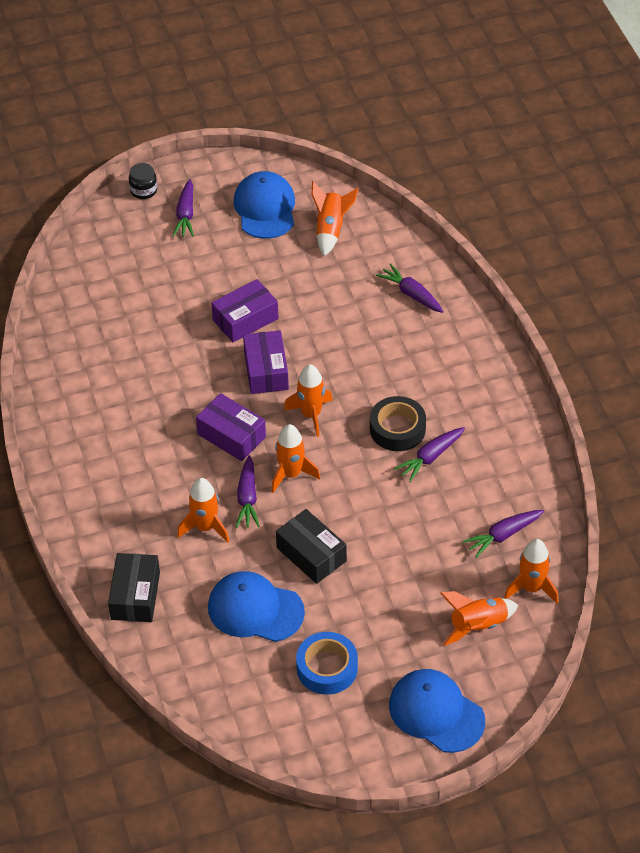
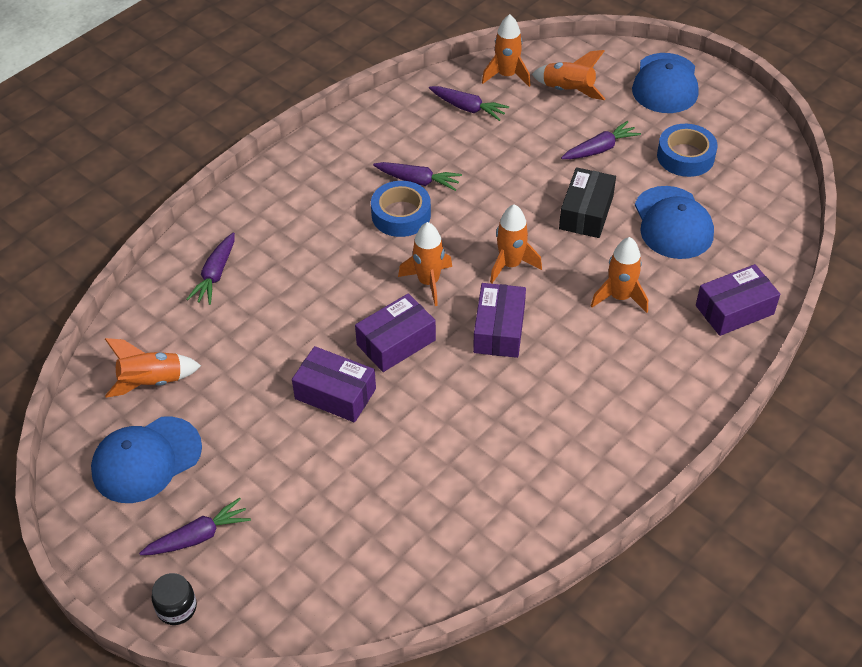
camera: 120 degrees left, 0 degrees up
black box [108,553,160,622] -> purple box [696,264,780,336]
purple carrot [236,455,260,528] -> purple carrot moved to [561,121,641,159]
black tape [370,396,426,451] -> blue tape [371,181,431,237]

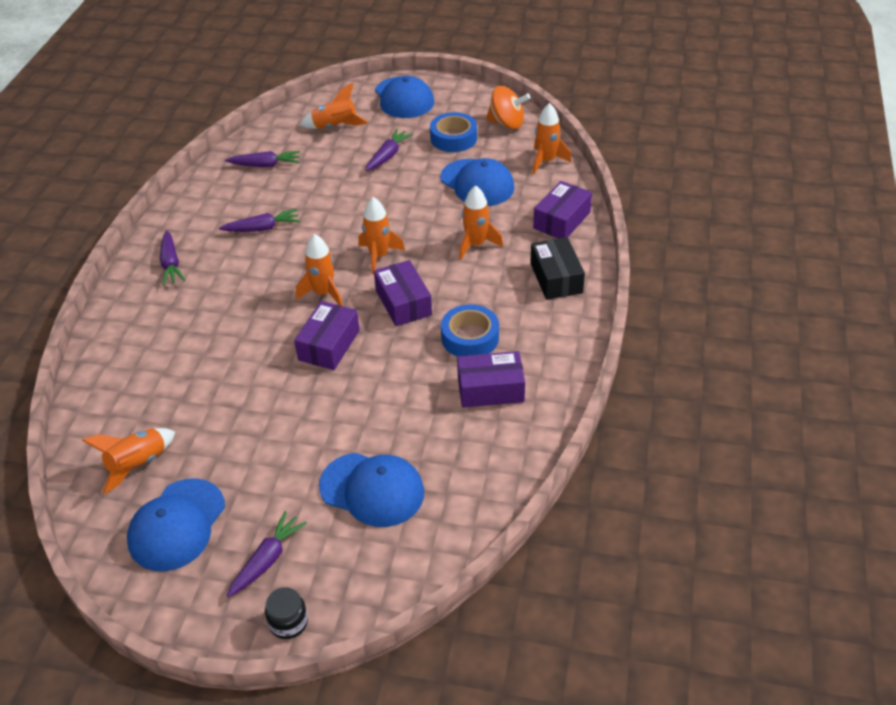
camera: 30 degrees left, 5 degrees down
purple carrot [186,233,235,305] -> purple carrot moved to [160,230,185,285]
purple box [292,346,376,422] -> purple box moved to [457,351,525,408]
blue tape [371,181,431,237] -> blue tape moved to [441,304,499,357]
orange rocket [482,14,531,87] -> orange rocket moved to [533,103,571,174]
black box [559,167,616,238] -> black box moved to [530,237,585,300]
none -> blue cap [319,453,424,527]
none -> orange spinning top [486,86,531,129]

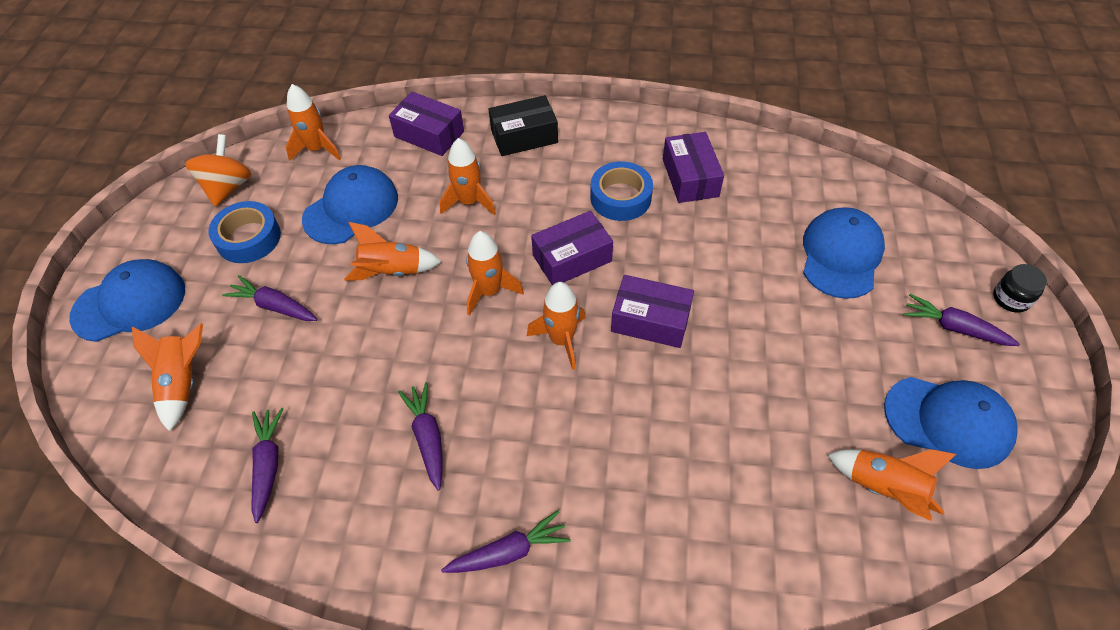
camera: 95 degrees left, 10 degrees up
none -> orange rocket [344,222,442,281]

